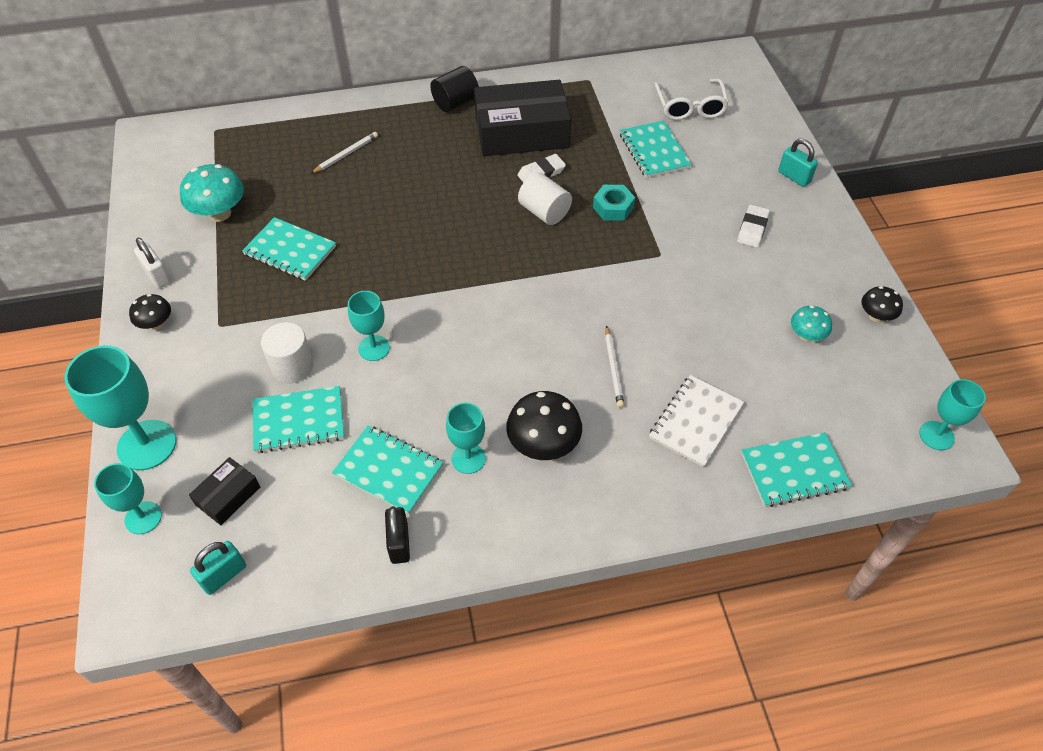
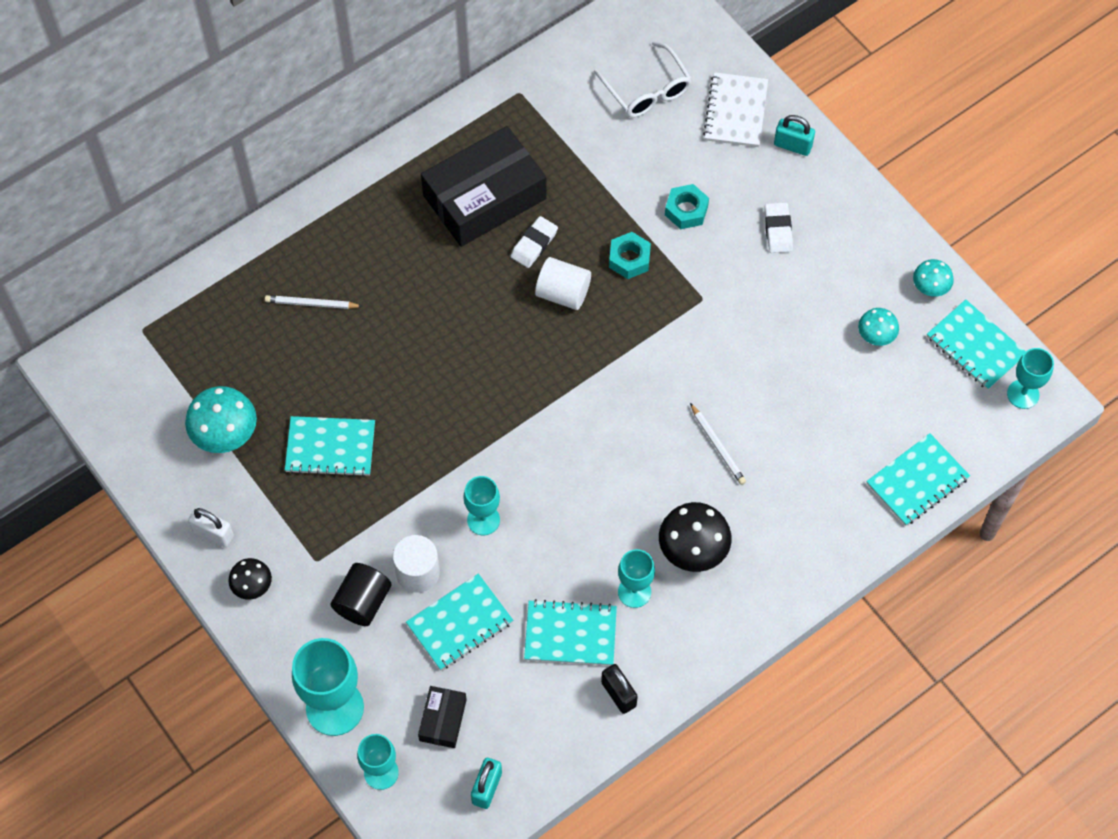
camera: 25 degrees left, 10 degrees up
white pencil [311,132,378,174] -> white pencil turned 105 degrees counterclockwise [265,295,363,309]
black cylinder [430,66,479,112] -> black cylinder moved to [331,563,392,626]
turquoise notebook [620,121,692,178] -> turquoise notebook moved to [927,299,1026,390]
white notebook [649,375,744,467] -> white notebook moved to [703,72,768,147]
black mushroom [862,286,903,322] -> turquoise mushroom [913,259,954,297]
none -> turquoise nut [665,184,709,229]

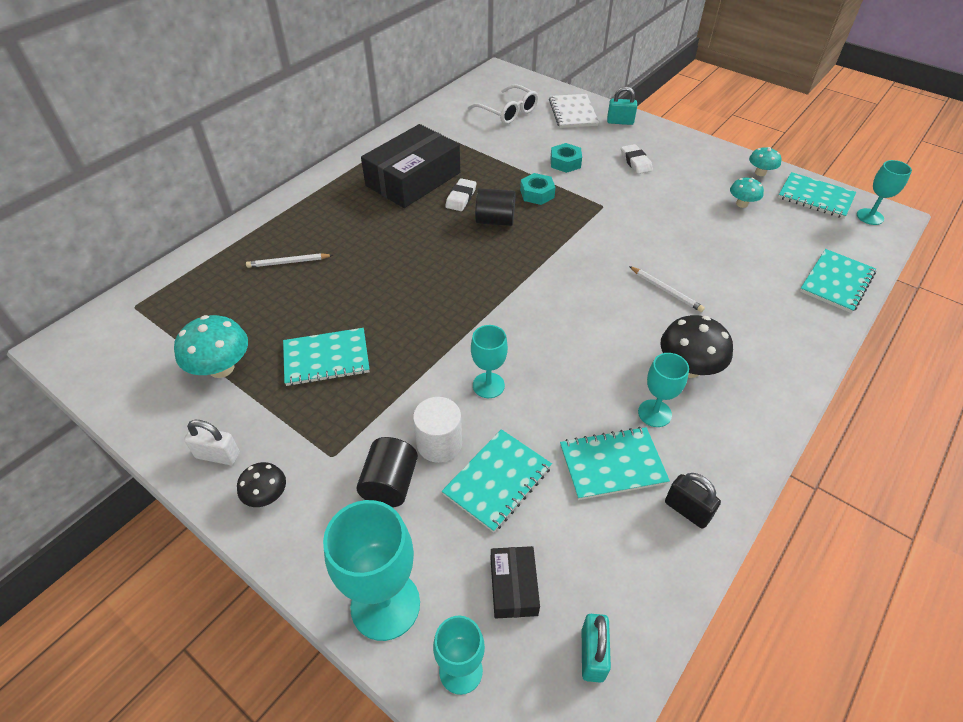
camera: 15 degrees left, 15 degrees down
white cylinder [535,257,591,310] -> black cylinder [475,188,515,226]

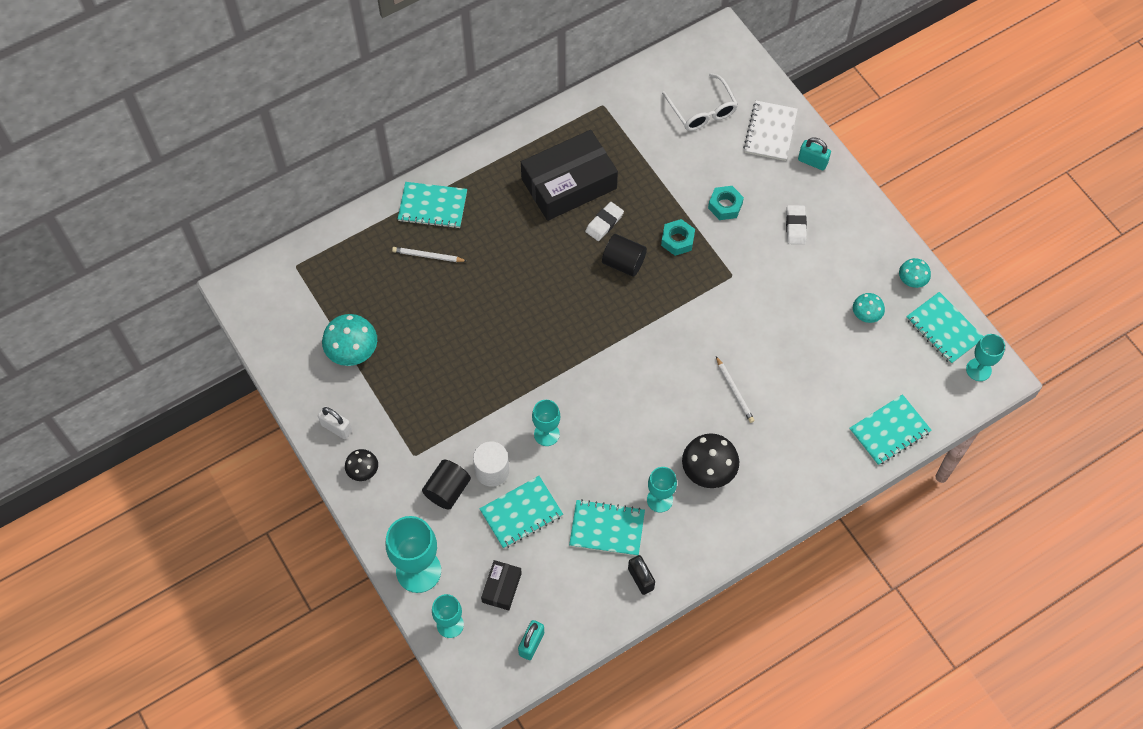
camera: 20 degrees right, 15 degrees up
turquoise notebook [283,328,370,386] -> turquoise notebook moved to [398,182,467,229]

